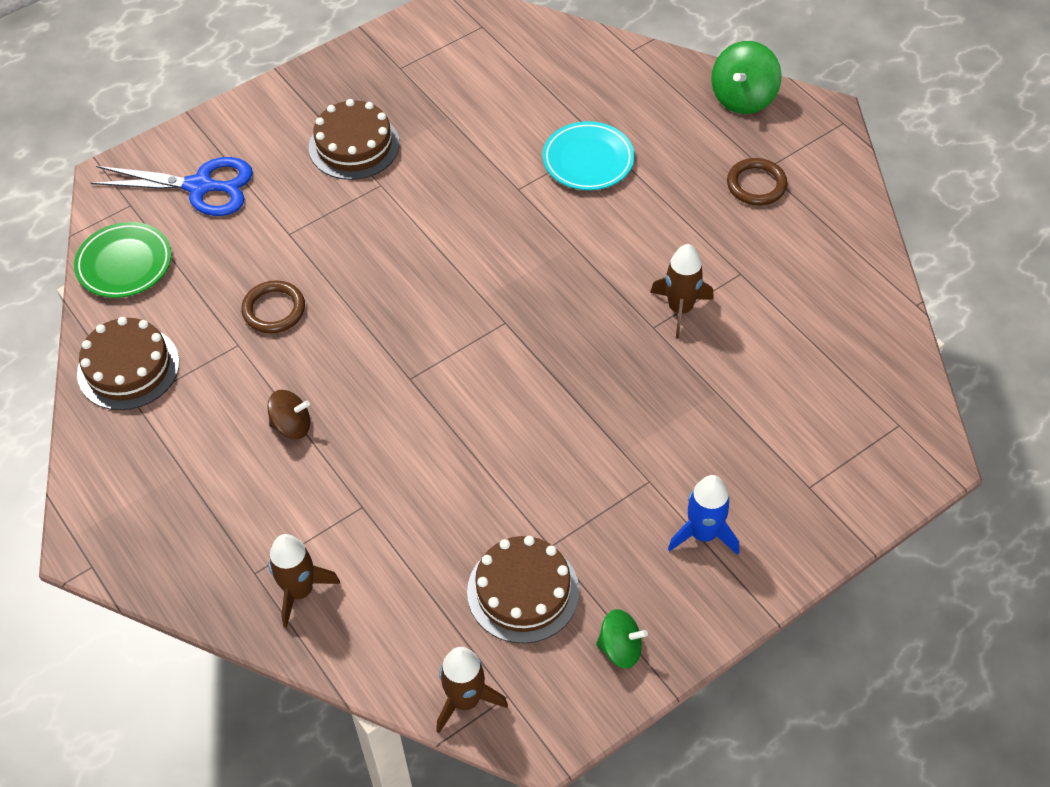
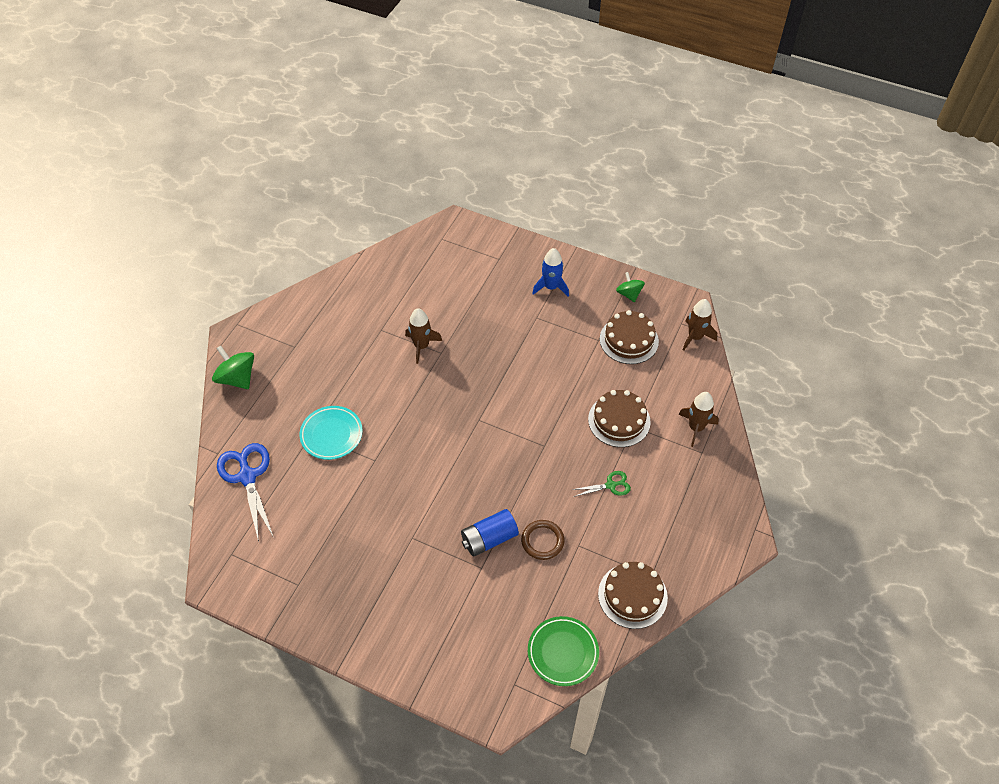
camera: 120 degrees left, 0 degrees up
blue scissors [91,157,253,216] -> blue scissors moved to [217,443,274,542]
brown spinning top [267,390,310,439] -> green scissors [571,471,631,497]
brown cake [309,99,400,180] -> brown cake moved to [588,390,651,447]
green spinning top [711,41,782,114] -> green spinning top turned 135 degrees counterclockwise [212,346,254,389]
brown ring [727,158,787,205] -> none
none -> blue battery [461,509,519,556]

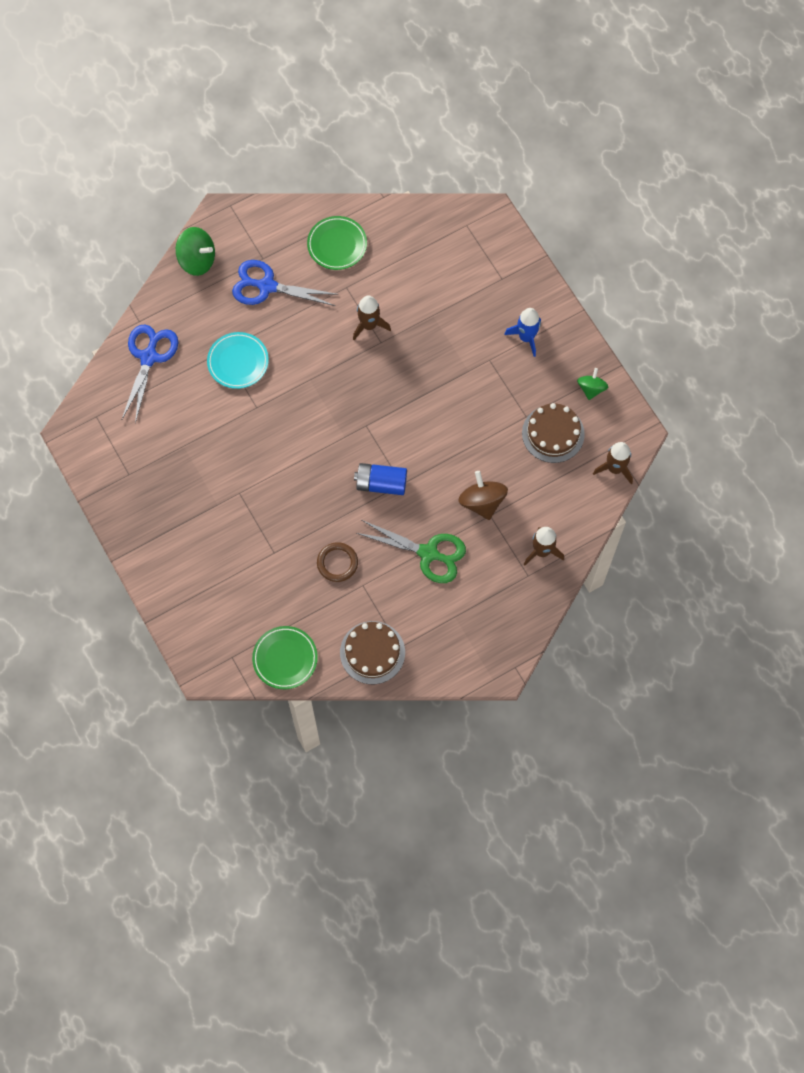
camera: 35 degrees right, 15 degrees up
green spinning top [212,346,254,389] -> green spinning top turned 120 degrees clockwise [176,227,215,276]
blue battery [461,509,519,556] -> blue battery moved to [354,463,407,495]
green scissors [571,471,631,497] -> green scissors [357,520,466,583], size x1.91
brown cake [588,390,651,447] -> brown spinning top [458,471,508,520]
none -> blue scissors [232,260,338,306]
none -> green plate [307,216,367,270]

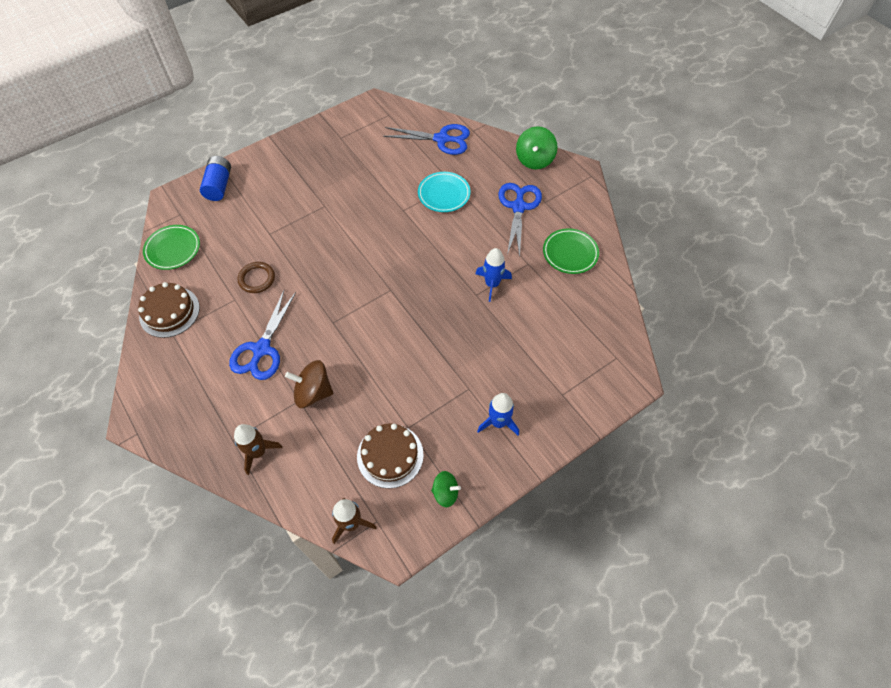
camera: 85 degrees right, 10 degrees down
brown rocket [353,295,391,340] -> blue rocket [475,248,512,302]
blue battery [354,463,407,495] -> blue battery moved to [200,156,231,201]
green scissors [357,520,466,583] -> blue scissors [229,290,296,380]
brown spinning top [458,471,508,520] -> brown spinning top turned 150 degrees counterclockwise [285,360,333,408]

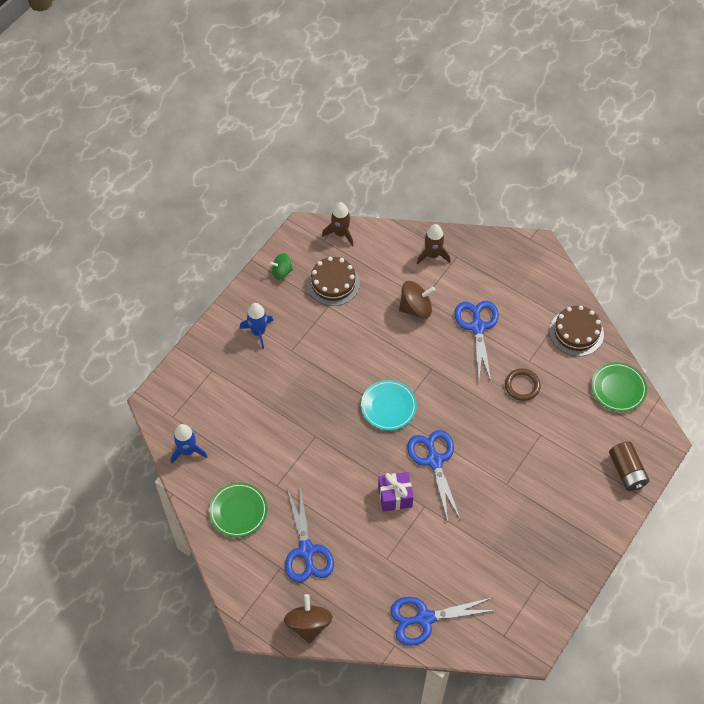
camera: 160 degrees right, 0 degrees up
blue battery [200,156,231,201] -> brown battery [609,442,649,491]
turquoise plate [418,172,471,212] -> turquoise plate moved to [361,380,417,430]
blue rocket [475,248,512,302] -> blue rocket moved to [171,424,208,464]
green spinning top [516,126,558,170] -> brown spinning top [284,594,333,644]
none -> purple gift [378,472,413,512]
none -> blue scissors [407,430,460,522]

